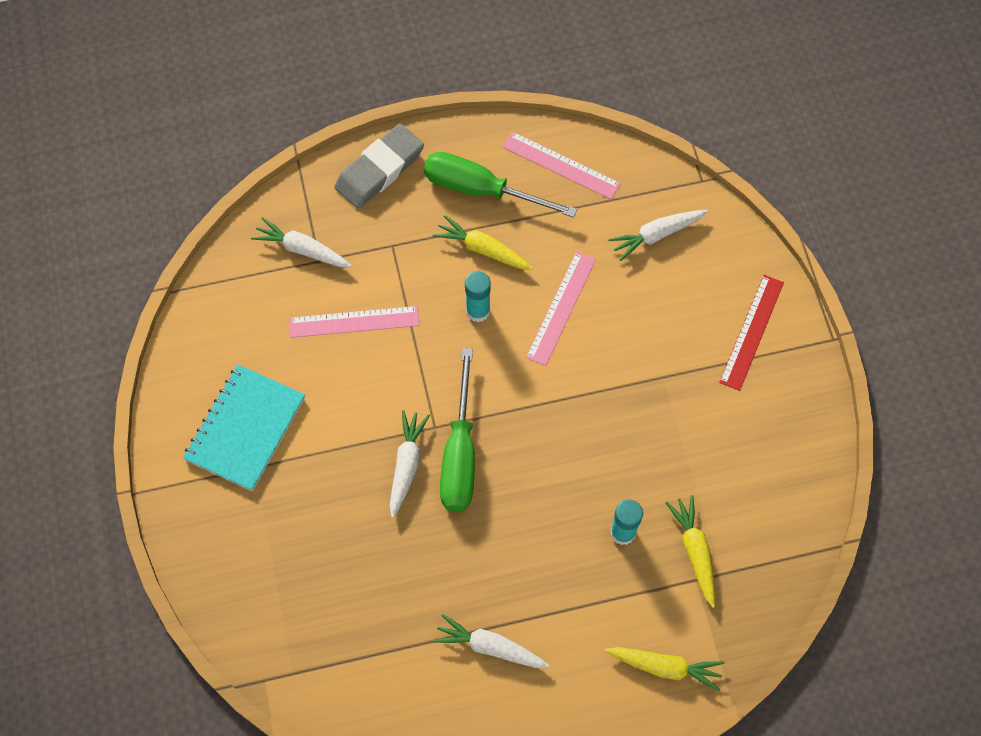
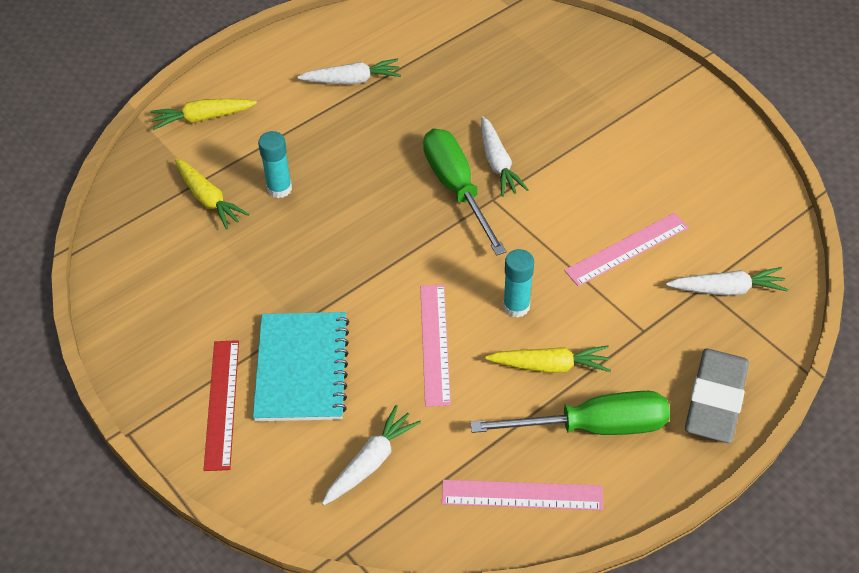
camera: 155 degrees right, 15 degrees down
turquoise notebook [183,364,305,491] -> turquoise notebook moved to [253,312,349,421]

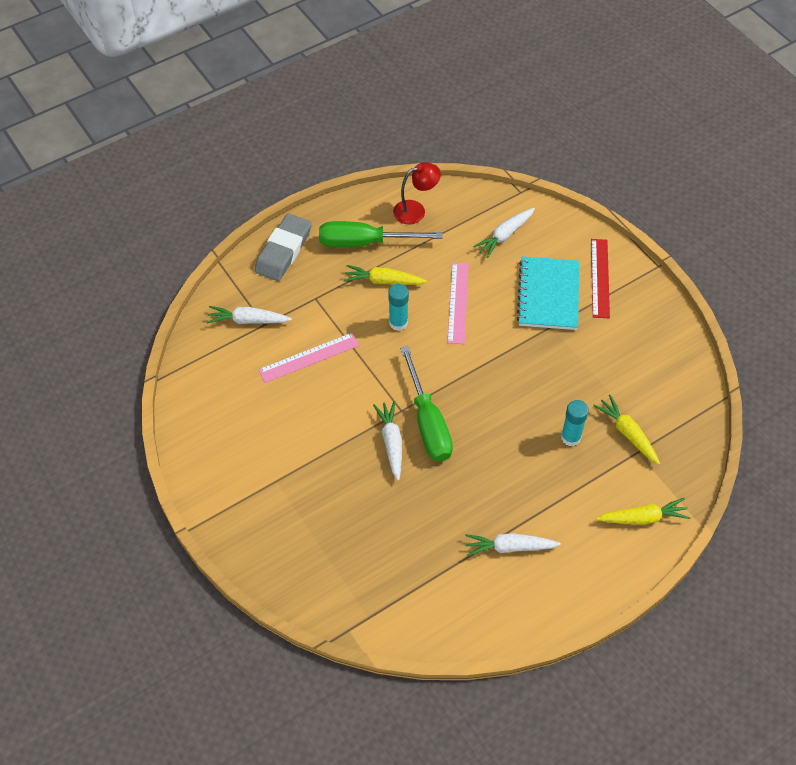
camera: 175 degrees left, 5 degrees up
pink ruler [442,480,603,511] -> red lamp [393,162,441,224]

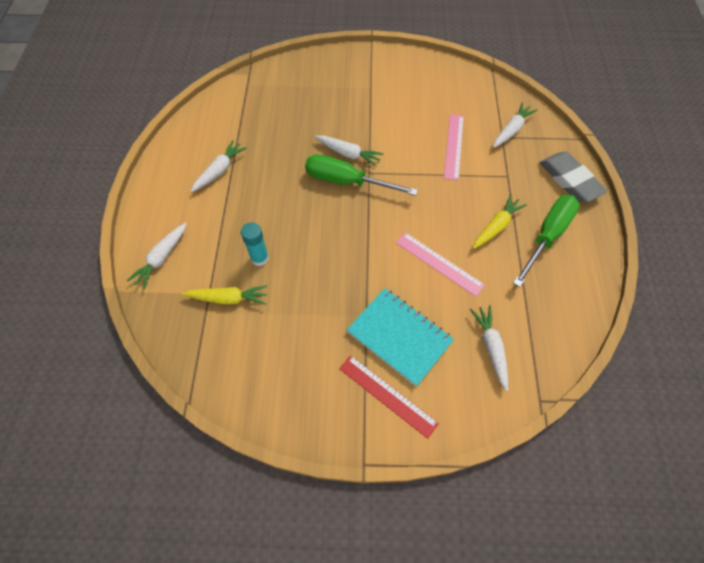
camera: 125 degrees right, 5 degrees up
turquoise glue stick [388,284,409,331] -> none
red lamp [393,162,441,224] -> none
yellow carrot [596,498,690,525] -> white carrot [127,223,187,289]

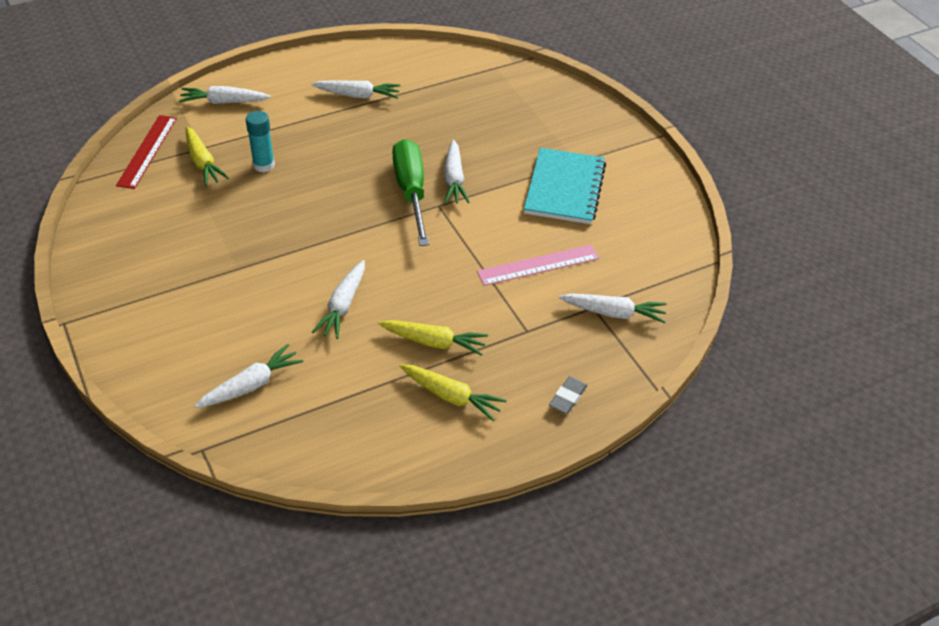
camera: 60 degrees right, 15 degrees down
red ruler [339,355,439,439] -> red ruler moved to [116,115,177,189]
turquoise notebook [347,288,454,386] -> turquoise notebook moved to [524,148,606,224]
pink ruler [396,232,485,297] -> white carrot [312,260,365,339]
green screwdriver [513,195,580,287] -> yellow carrot [399,364,507,422]
grey eraser [539,151,608,203] -> grey eraser [549,376,588,414], size x0.48

